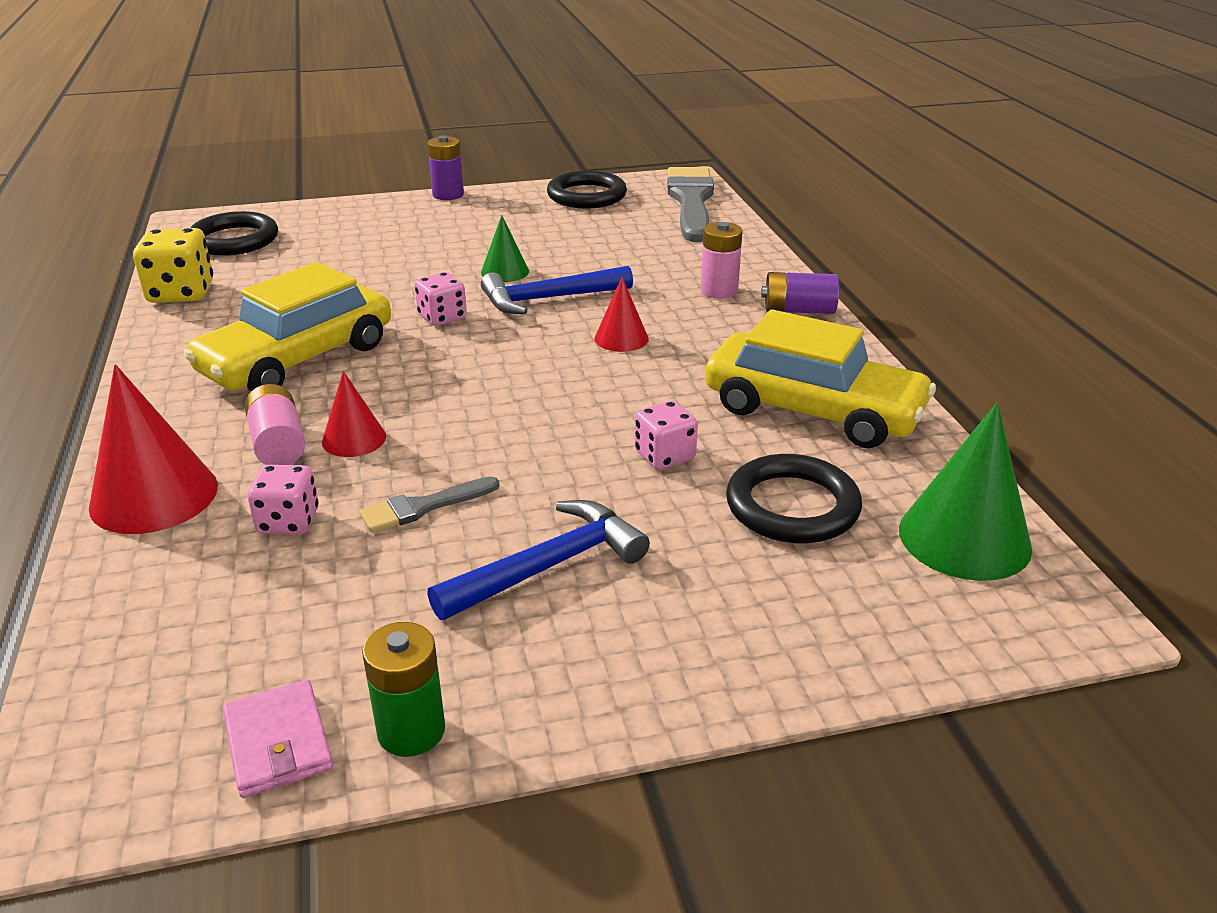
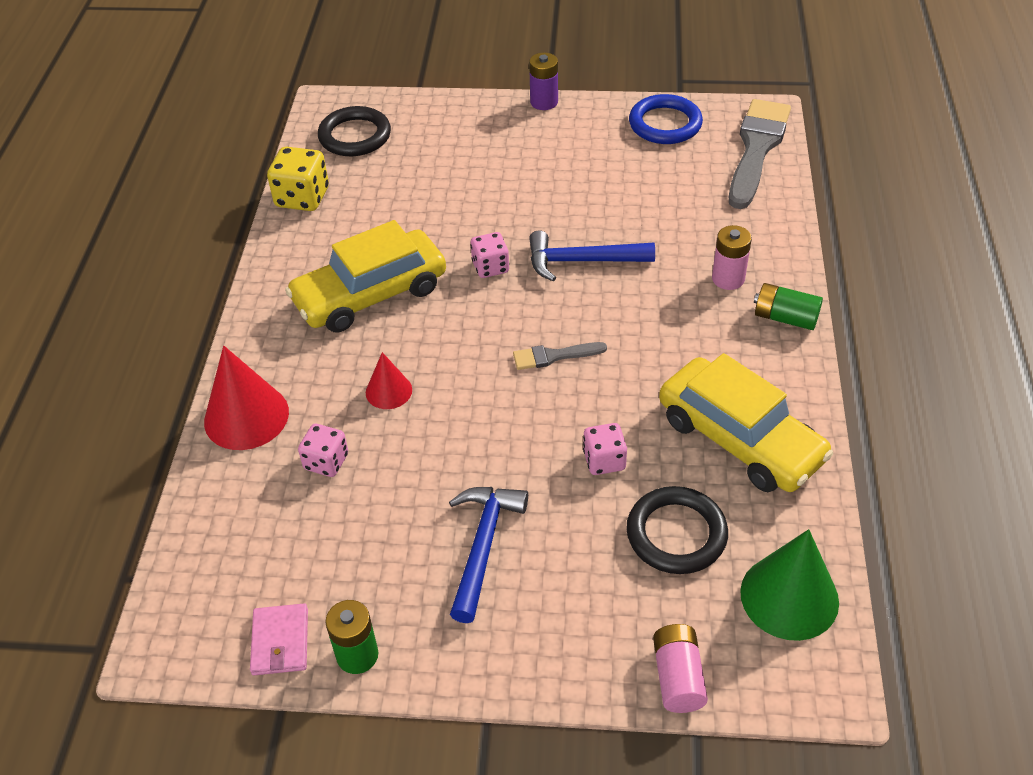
camera: 20 degrees right, 15 degrees up
pink battery [245,384,305,465] -> pink battery moved to [653,624,708,713]
grey brush [360,477,500,533] -> grey brush moved to [513,342,607,370]
blue hammer [427,500,650,620] -> blue hammer turned 60 degrees counterclockwise [449,487,528,623]
green cone [481,215,529,282] -> none
black ring [547,170,627,209] -> blue ring [629,94,703,144]
red cone [594,277,649,352] -> none
purple battery [761,272,839,314] -> green battery [754,283,823,330]

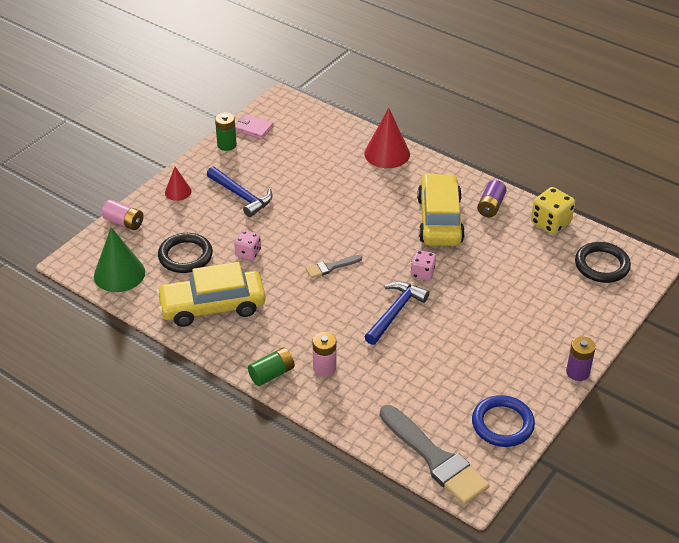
camera: 120 degrees right, 5 degrees down
pink dice [298,424,348,477] -> none
red cone [366,352,412,409] -> red cone moved to [165,167,192,201]
grey brush [513,342,607,370] -> grey brush turned 135 degrees counterclockwise [306,255,362,278]
none -> purple battery [477,180,507,217]

